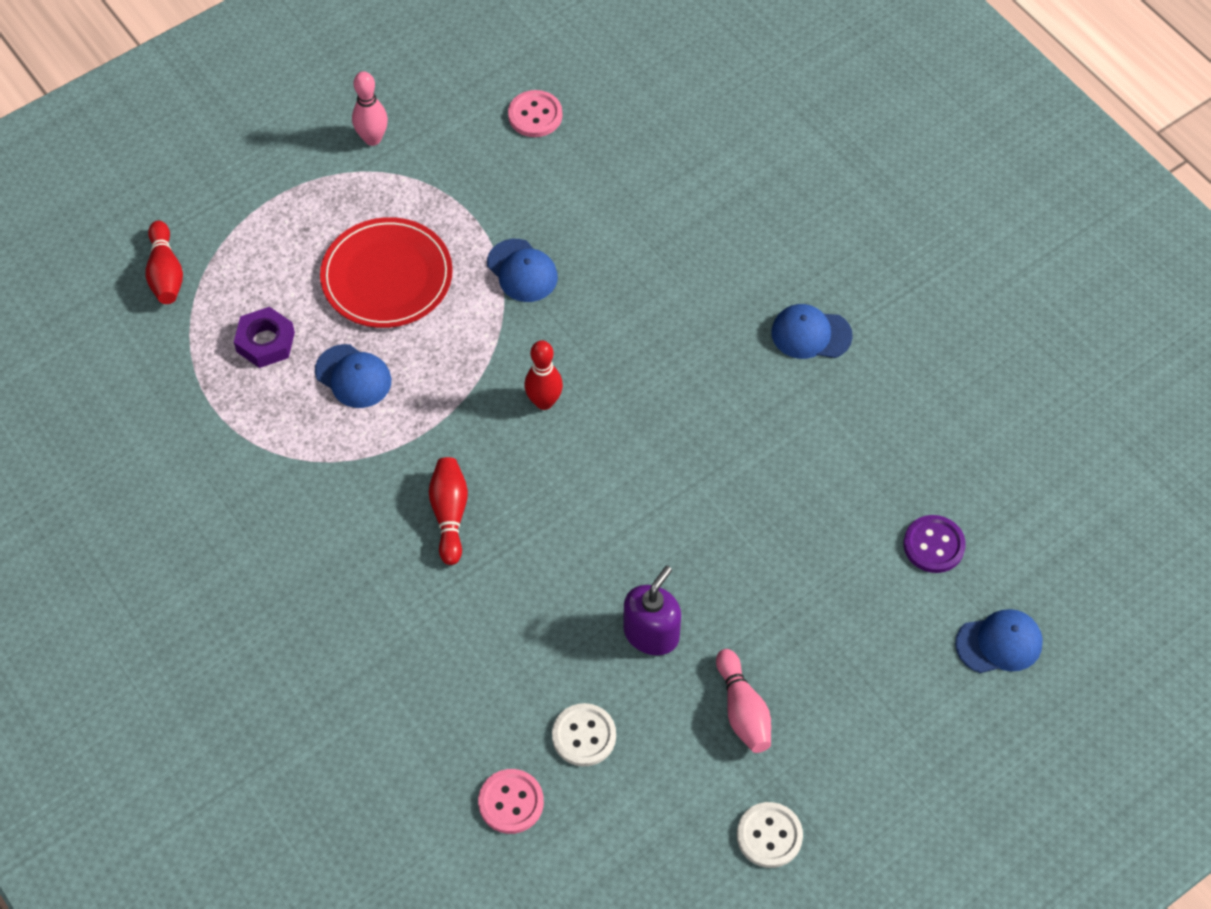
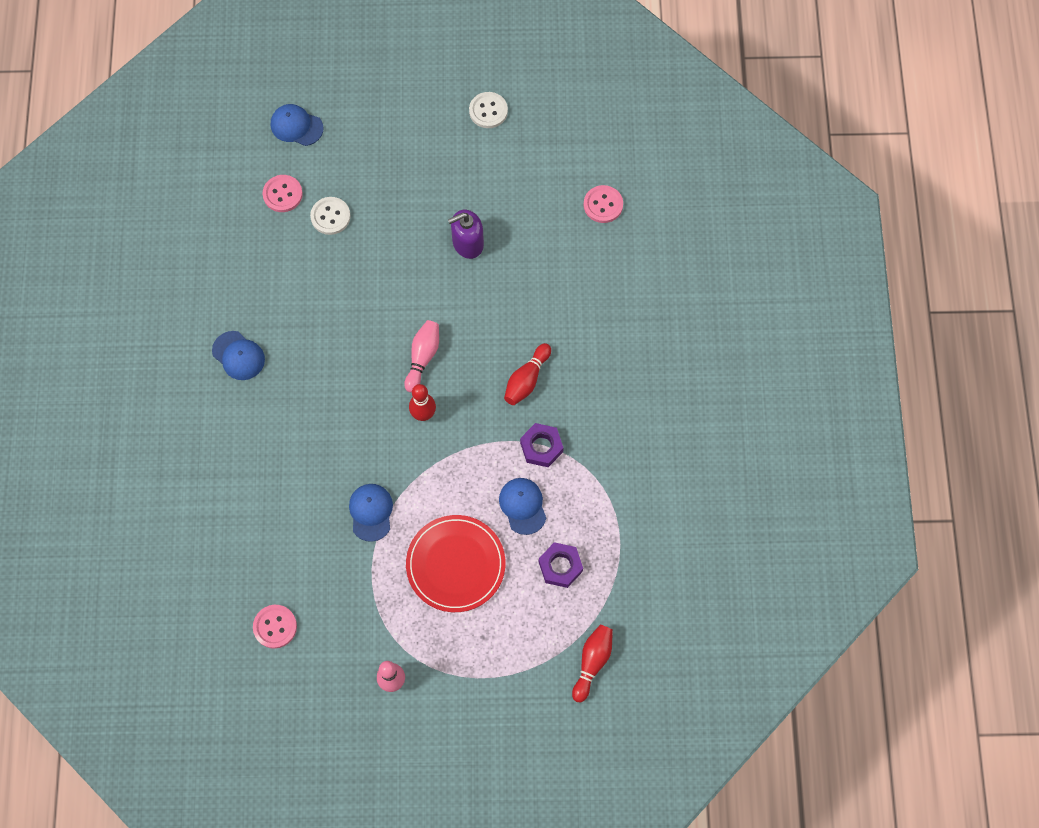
camera: 145 degrees left, 10 degrees up
white button [552,703,616,767] -> white button moved to [310,197,351,235]
pink bowling pin [716,649,771,753] -> pink bowling pin moved to [404,320,439,392]
purple button [903,515,966,573] -> pink button [263,175,303,212]
none -> purple nut [520,423,564,467]

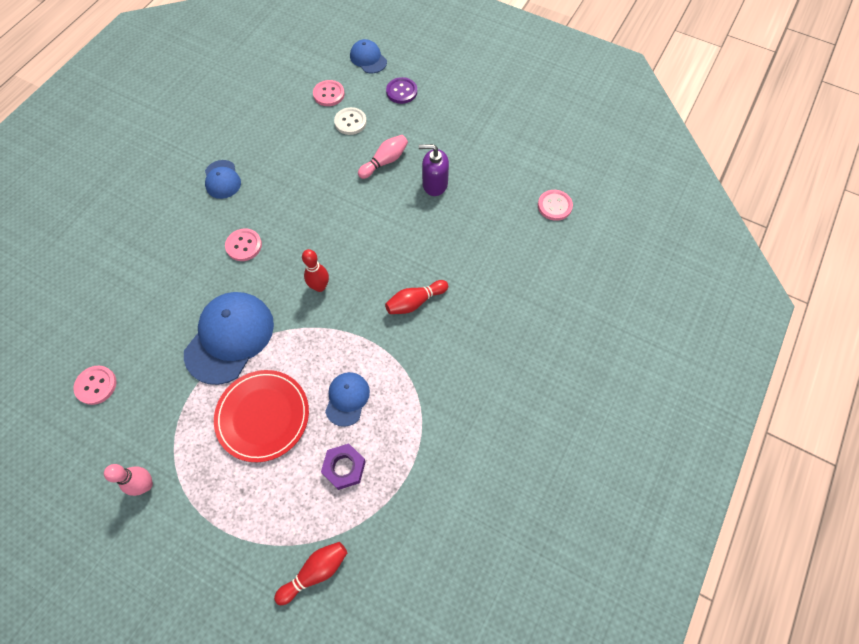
camera: 30 degrees right, 5 degrees down
blue cap [349,484,393,542] -> blue cap [184,292,274,385], size x1.88
pink bowling pin [404,320,439,392] -> pink bowling pin moved to [358,135,408,179]
white button [469,92,508,128] -> none
purple nut [520,423,564,467] -> none
none -> pink button [225,229,262,261]
none -> purple button [386,77,417,104]

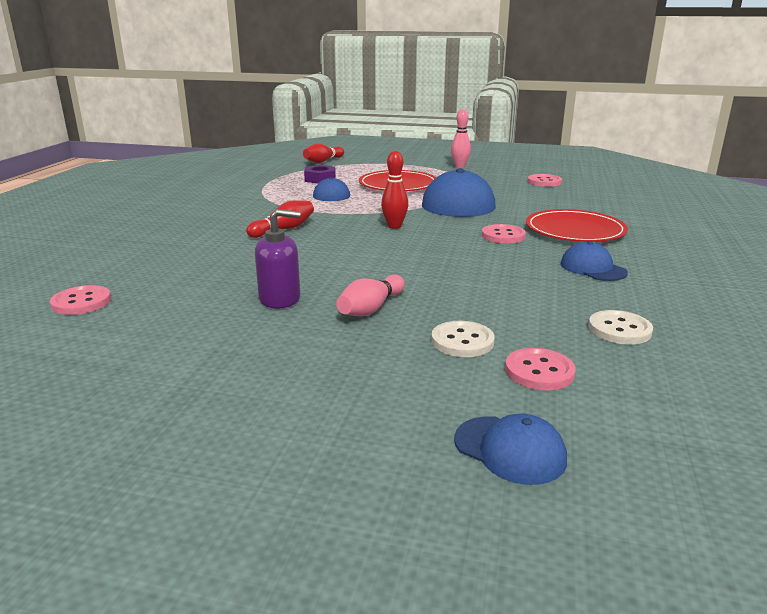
camera: 165 degrees right, 40 degrees down
purple button [386,77,417,104] -> none
none -> red plate [526,209,628,242]
none -> white button [589,310,653,345]

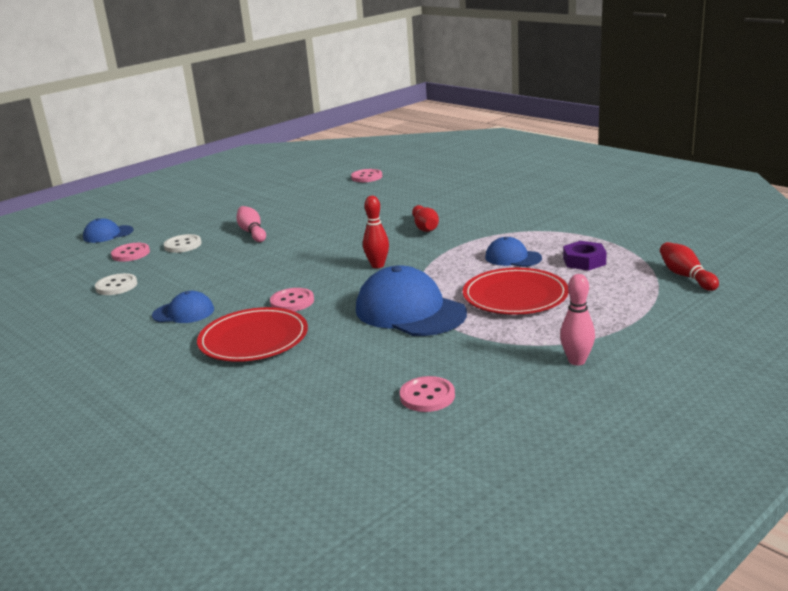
camera: 125 degrees right, 0 degrees up
purple soap dispenser [255,209,301,308] -> none

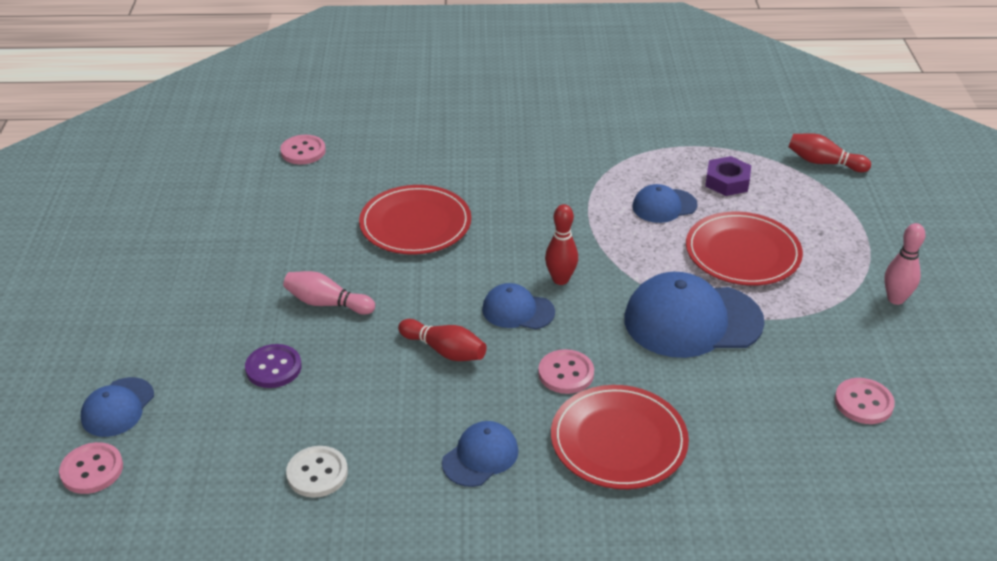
camera: 50 degrees left, 15 degrees up
pink button [111,243,150,262] -> pink button moved to [59,442,123,494]
white button [164,234,202,253] -> purple button [245,344,301,388]
red bowling pin [412,205,439,232] -> red bowling pin moved to [398,319,487,361]
none -> red plate [359,185,471,255]
none -> blue cap [482,283,555,329]

